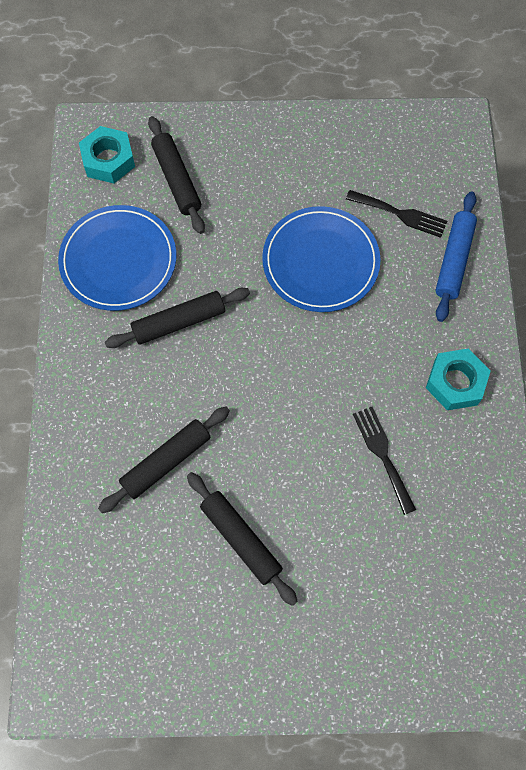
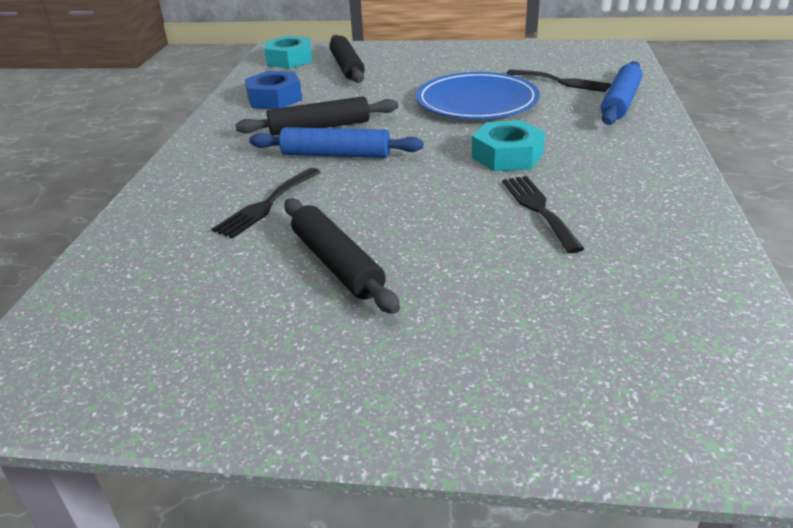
camera: 10 degrees right, 35 degrees down
blue plate [58,205,176,311] -> blue nut [245,71,302,109]
black rolling pin [98,407,230,513] -> black fork [212,168,321,239]
turquoise nut [426,348,491,410] -> turquoise nut moved to [472,120,545,171]
none -> blue rolling pin [249,127,423,158]

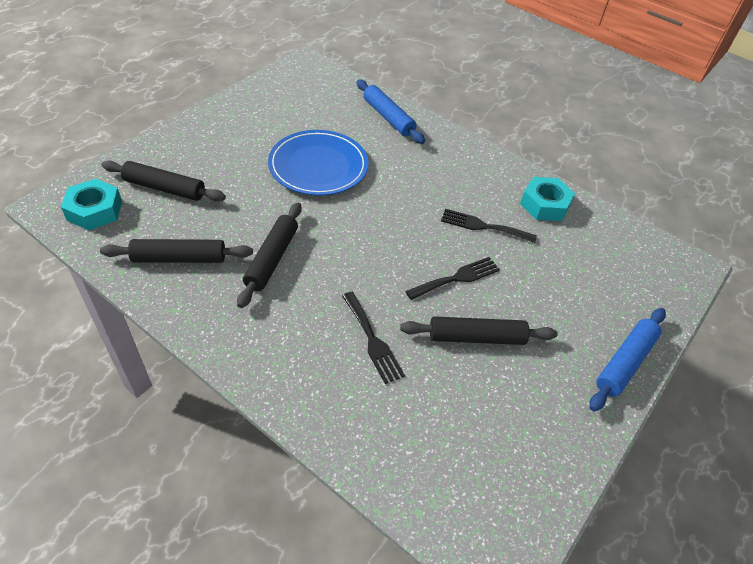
camera: 65 degrees left, 15 degrees up
blue nut [245,71,302,109] -> black rolling pin [100,239,253,263]
blue rolling pin [249,127,423,158] -> blue rolling pin moved to [589,308,666,412]
turquoise nut [472,120,545,171] -> turquoise nut moved to [520,177,575,221]
black fork [506,69,611,92] -> black fork moved to [405,257,500,300]

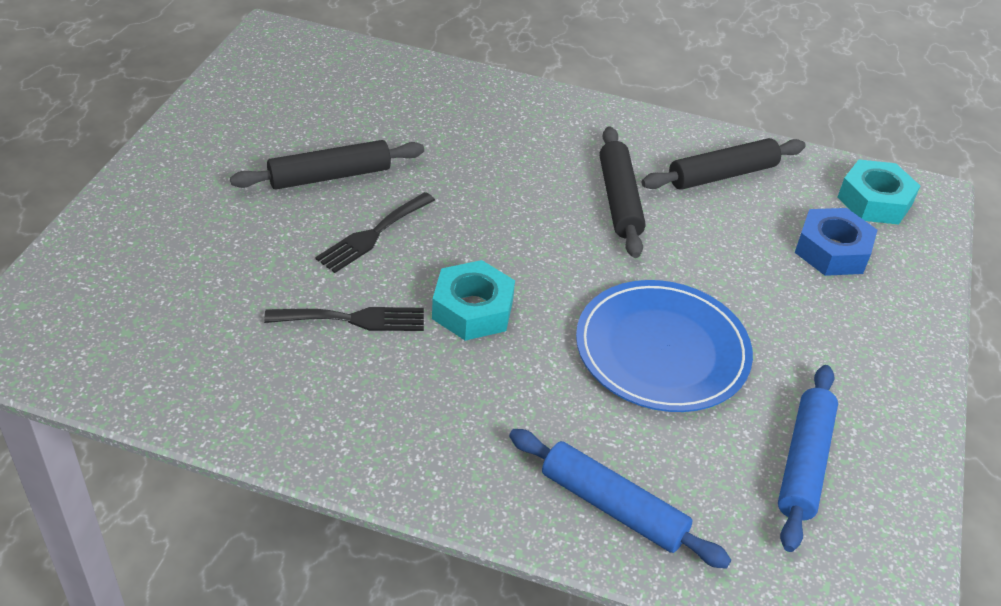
camera: 160 degrees right, 5 degrees down
black rolling pin [102,161,226,201] -> blue nut [795,208,877,276]
black fork [342,292,405,384] -> none
turquoise nut [520,177,575,221] -> turquoise nut moved to [432,260,515,341]
blue rolling pin [589,308,666,412] -> blue rolling pin moved to [778,365,838,552]

